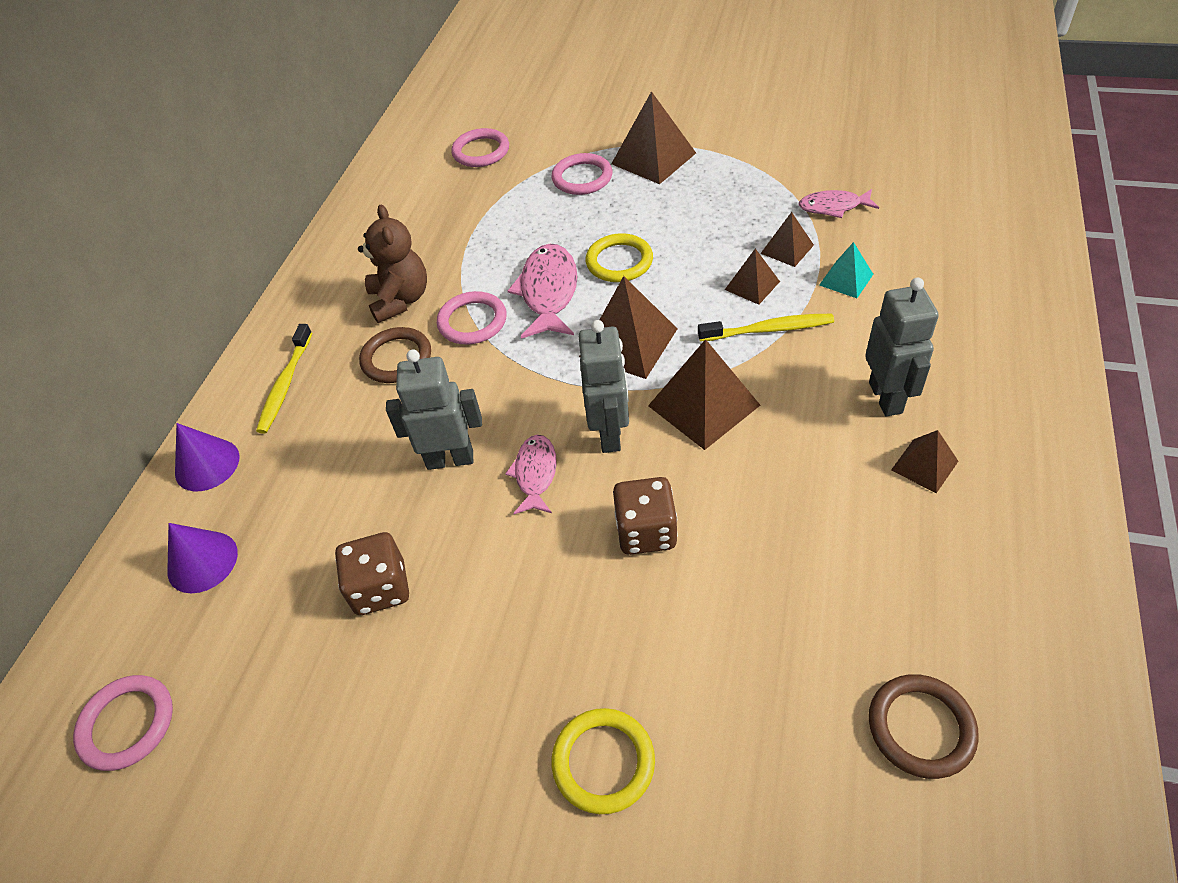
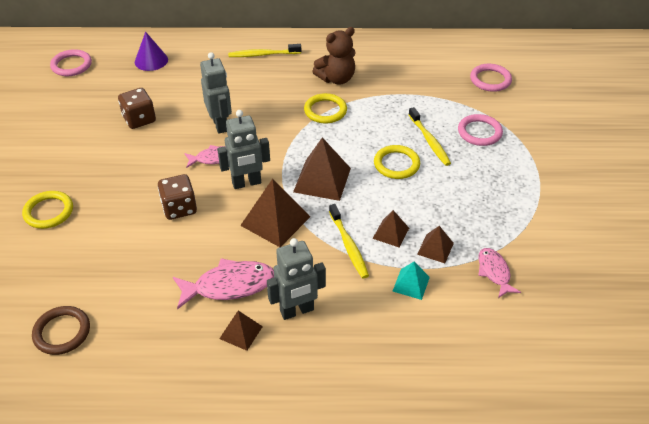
camera: 70 degrees right, 5 degrees down
purple cone [175,423,240,492] -> none
brown ring [359,327,431,383] -> none
pink ring [437,291,507,345] -> yellow ring [304,93,347,124]
pink fish [508,244,578,339] -> pink fish moved to [173,258,274,310]
brown pyramid [611,91,696,184] -> none
none -> yellow toothbrush [408,107,451,166]

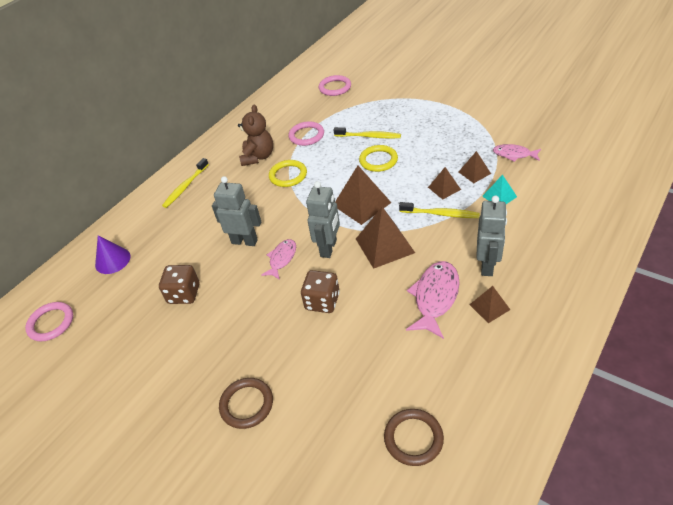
camera: 50 degrees left, 0 degrees up
yellow ring [22,191,73,229] -> brown ring [219,378,273,429]
pink ring [458,114,503,146] -> pink ring moved to [289,121,324,146]

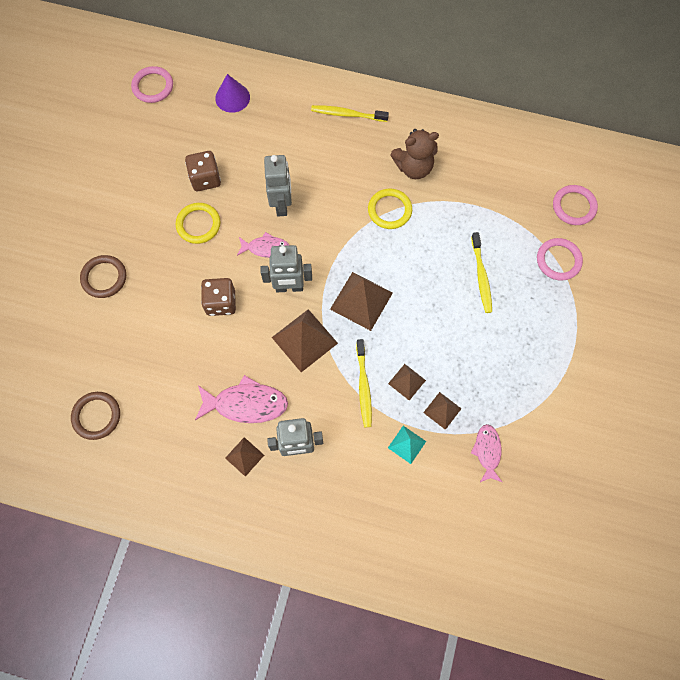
camera: 65 degrees right, 25 degrees up
pink ring [289,121,324,146] -> pink ring moved to [537,238,583,281]
yellow ring [359,145,398,172] -> yellow ring moved to [176,203,221,244]

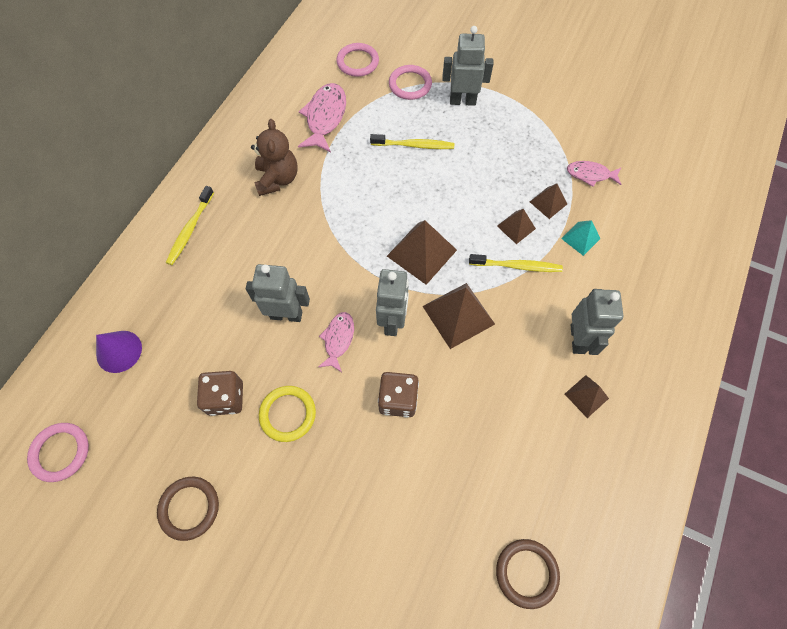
camera: 80 degrees left, 5 degrees down
brown ring [80,255,126,298] -> brown ring moved to [157,477,219,541]
pink fish [195,375,288,423] -> pink fish moved to [298,83,346,153]
yellow ring [368,189,412,229] -> none
none -> grey robot [442,26,494,106]

